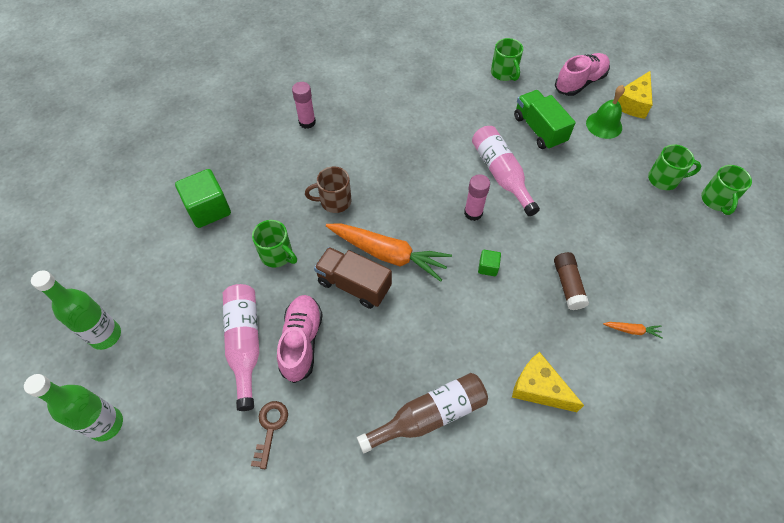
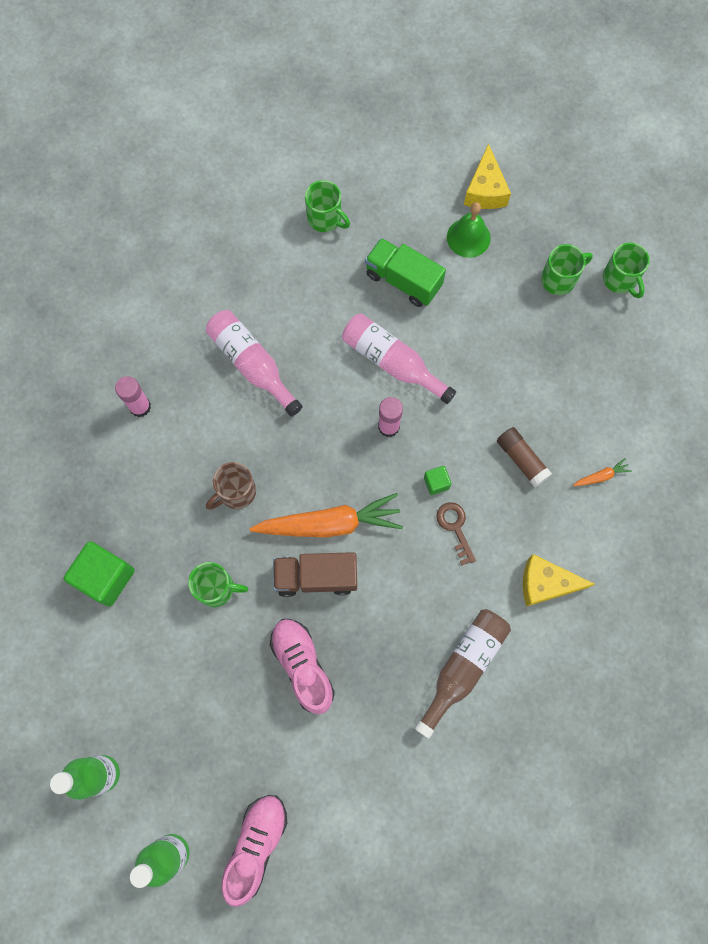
camera: 30 degrees left, 15 degrees up
pink bottle [223,284,259,411] -> pink bottle moved to [206,310,303,416]
brown key [251,401,288,469] -> brown key moved to [436,502,476,565]
pink shoe [555,53,610,96] -> pink shoe moved to [221,795,287,907]

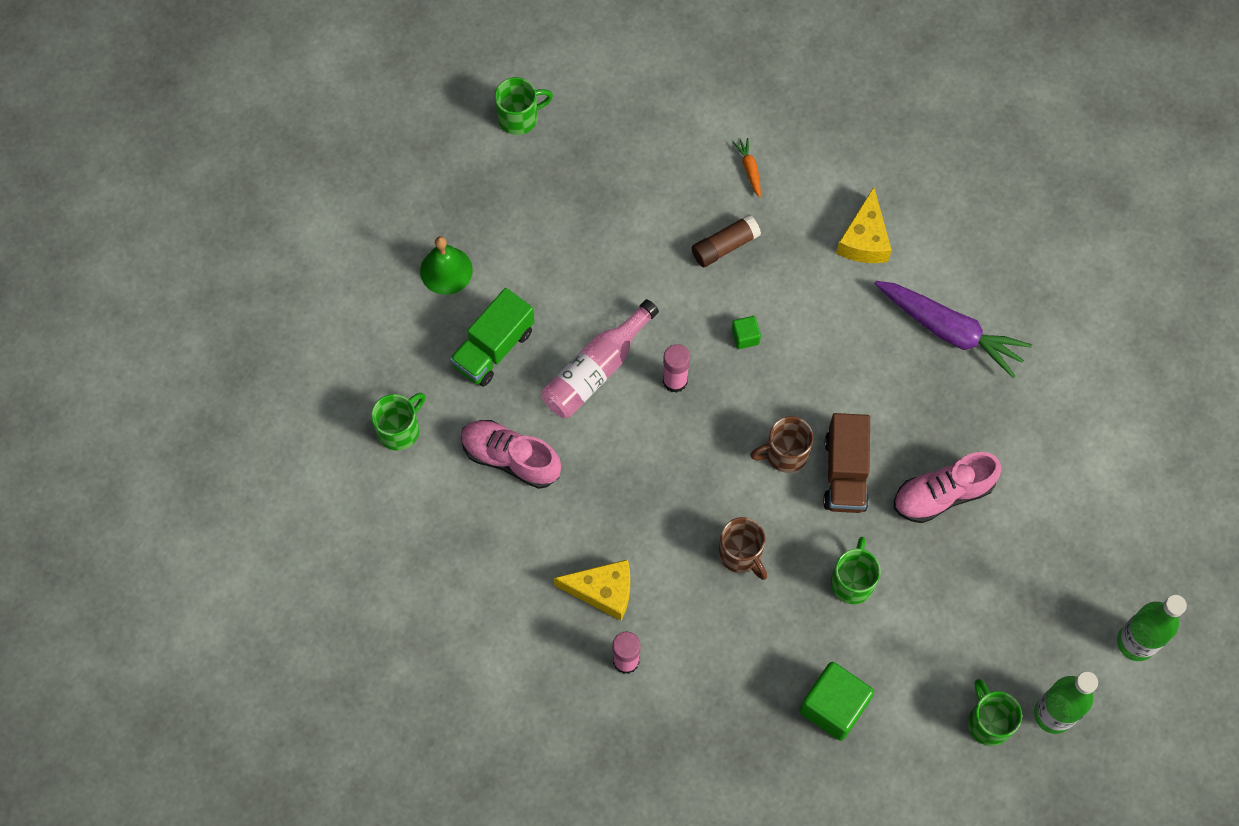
camera: 85 degrees left, 5 degrees down
pink bottle [206,310,303,416] -> none
pink shoe [221,795,287,907] -> pink shoe moved to [461,420,561,489]
orange carrot [250,493,403,537] -> brown mug [750,416,813,473]
brown bottle [414,609,511,739] -> purple carrot [874,281,1032,378]
brown key [436,502,476,565] -> none
yellow cheese [464,143,511,209] -> yellow cheese moved to [554,559,630,621]
green mug [541,244,593,295] -> green mug moved to [968,679,1022,746]

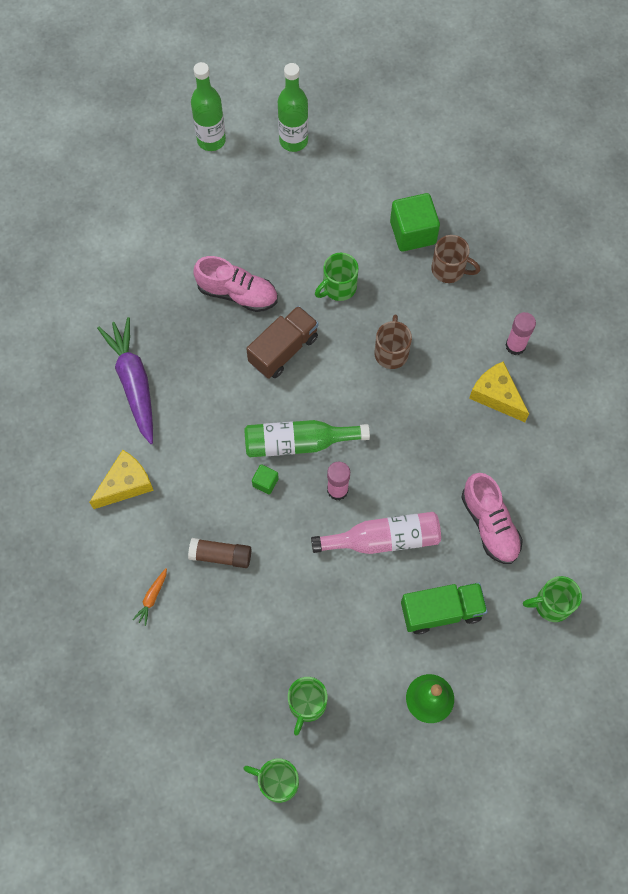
camera: 140 degrees left, 0 degrees up
brown mug [750,416,813,473] -> brown mug moved to [431,235,480,283]
green mug [968,679,1022,746] -> green mug moved to [288,677,328,736]
none -> green bottle [244,420,370,457]

